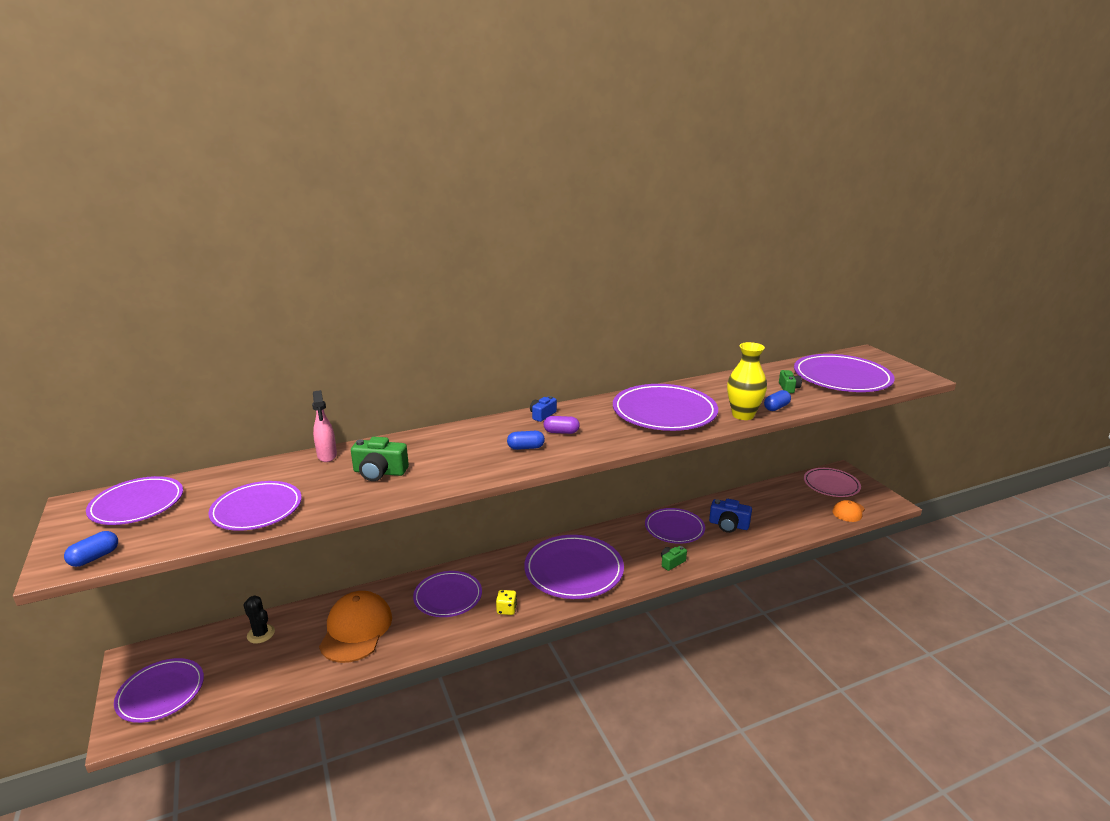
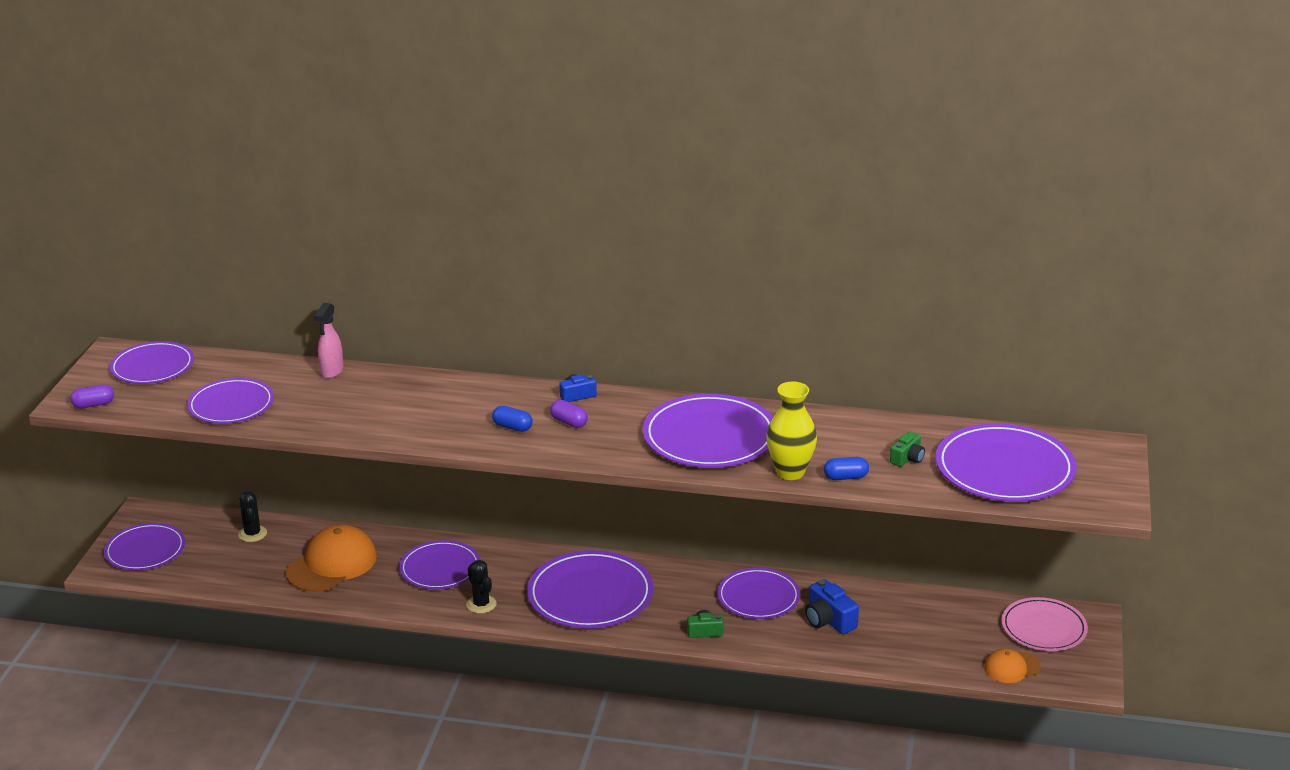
camera: 35 degrees right, 5 degrees up
blue capsule [64,531,118,567] -> purple capsule [70,384,114,409]
green camera [351,437,409,481] -> none
yellow dice [496,590,517,615] -> black cactus [466,560,497,614]

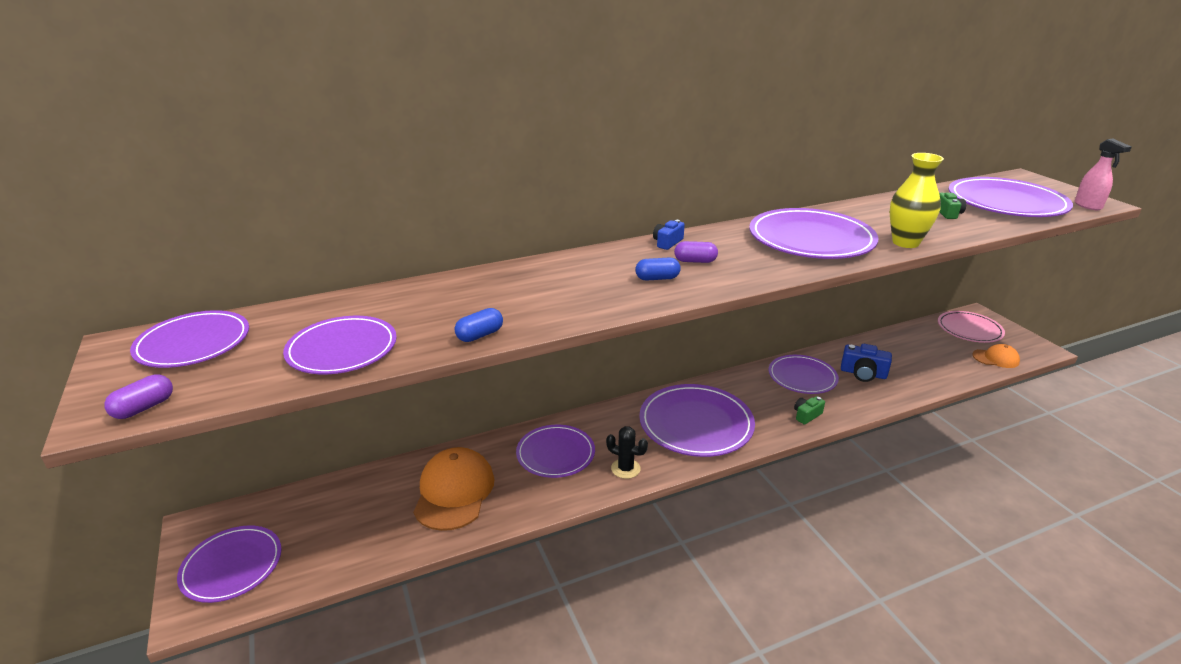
camera: 35 degrees left, 0 degrees up
black cactus [238,491,267,542] -> none
pink spray bottle [314,303,344,379] -> pink spray bottle moved to [1075,139,1132,210]
blue capsule [824,457,869,480] -> blue capsule moved to [454,308,503,342]
orange cap [984,649,1041,683] -> orange cap turned 120 degrees counterclockwise [972,344,1020,368]

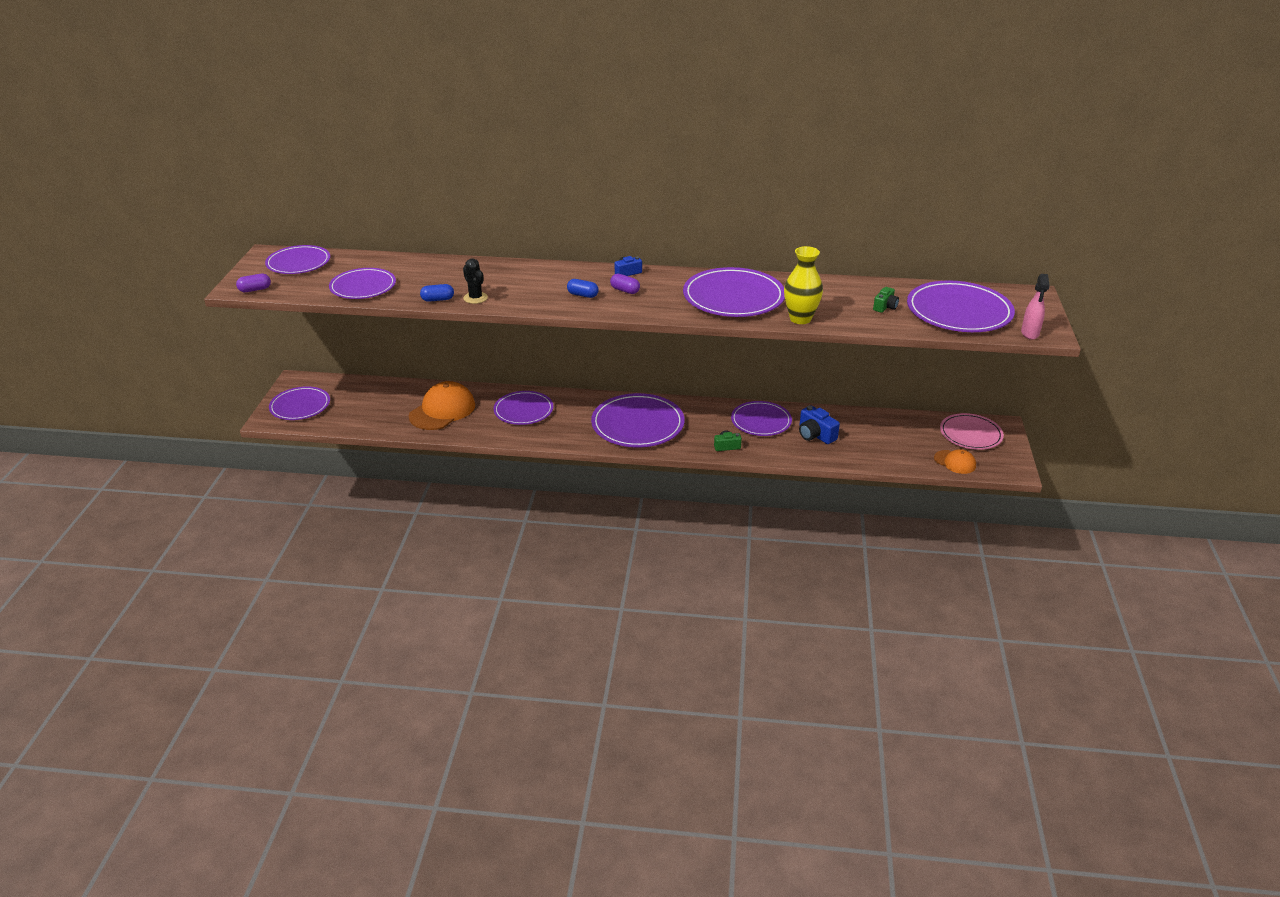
camera: 30 degrees right, 5 degrees up
black cactus [606,426,648,479] -> black cactus moved to [463,258,488,304]

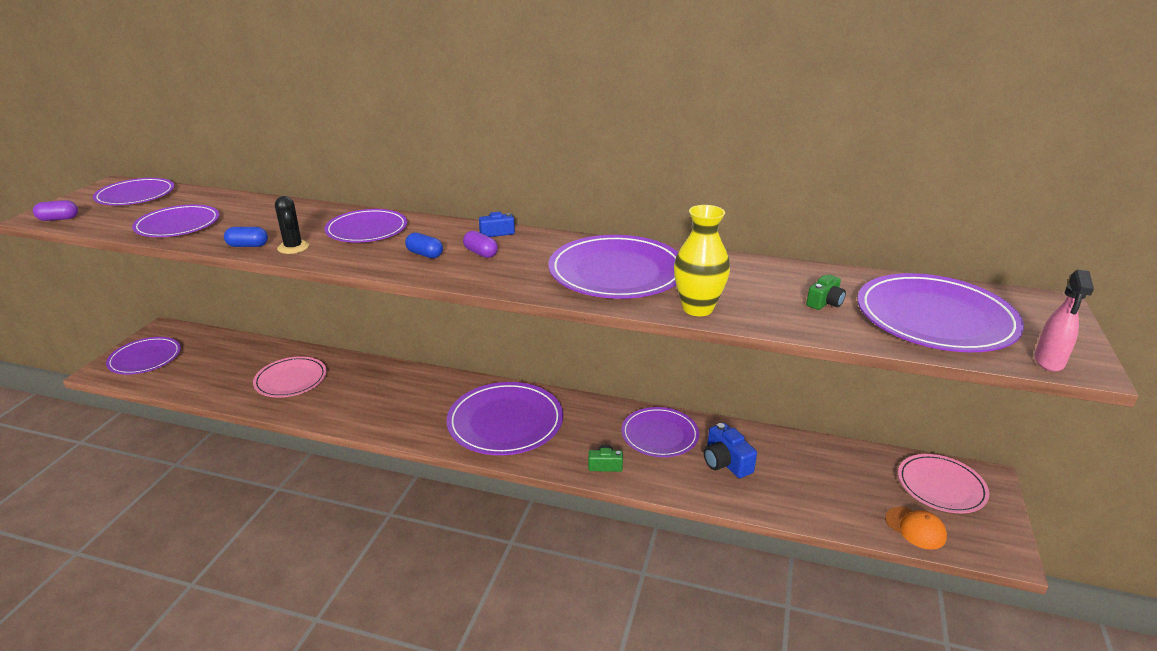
camera: 10 degrees right, 5 degrees down
orange cap [409,381,475,430] -> pink plate [253,356,327,397]
purple plate [494,391,554,425] -> purple plate moved to [325,209,407,242]

